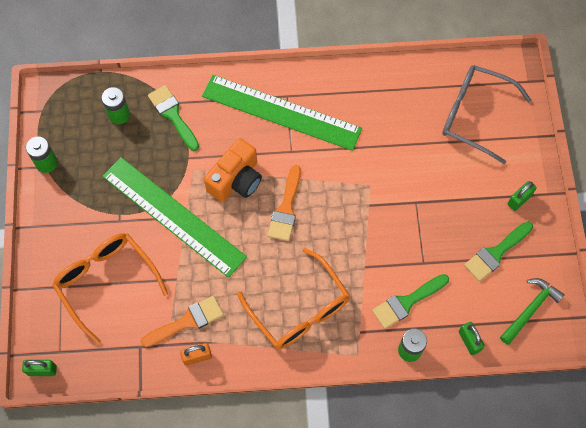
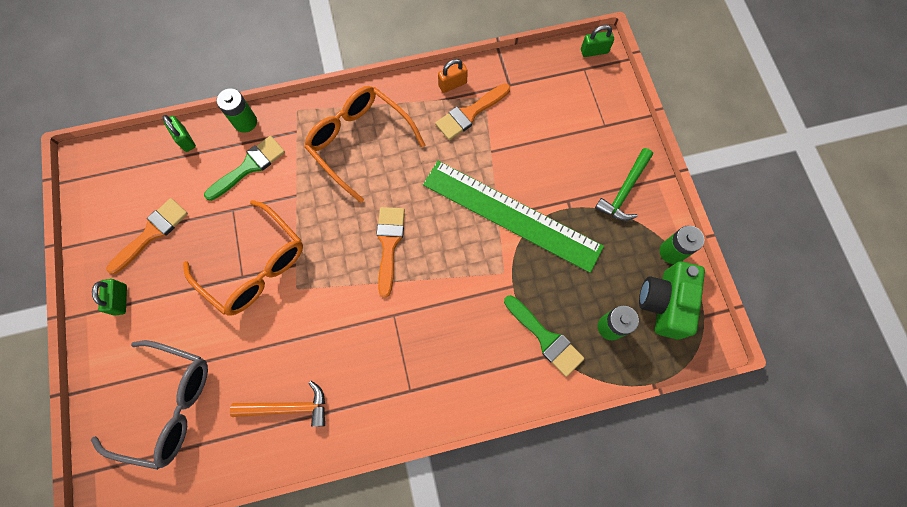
camera: 170 degrees right, 5 degrees up
orange glasses [52,233,168,344] -> orange glasses moved to [183,200,303,316]
green ruler [202,75,362,151] -> none
orange camera [204,138,262,202] -> none
green brush [464,221,533,281] -> orange brush [107,198,188,274]
green hammer [500,278,565,345] -> green hammer moved to [595,148,653,221]
green padlock [507,181,536,211] -> green padlock turned 45 degrees counterclockwise [92,279,127,316]
none -> orange hammer [230,381,325,427]
none -> green camera [639,261,705,340]

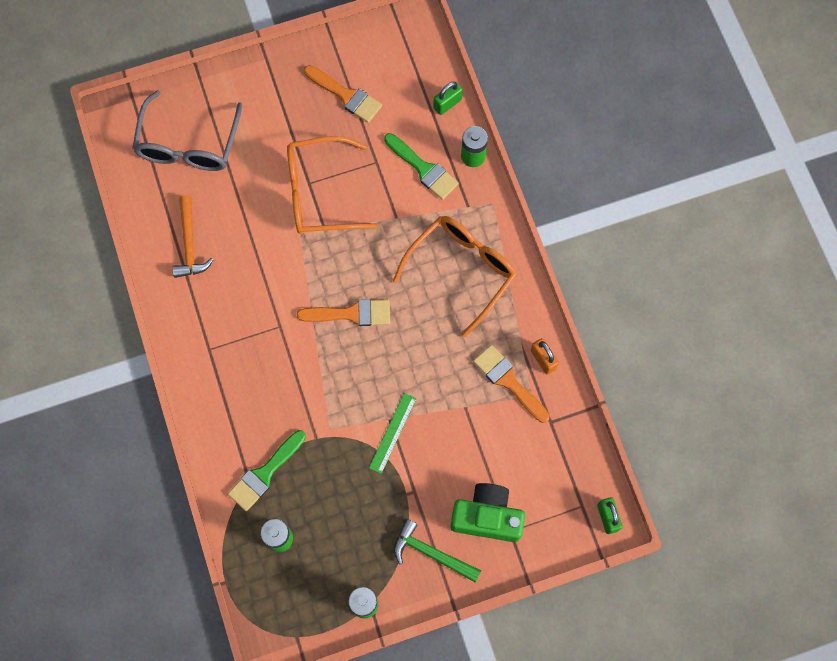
camera: 85 degrees right, 0 degrees up
green padlock [92,279,127,316] -> none
orange glasses [183,200,303,316] -> orange glasses turned 45 degrees clockwise [287,136,377,234]
green ruler [423,161,604,273] -> green ruler [369,393,416,474], size x0.42
green camera [639,261,705,340] -> green camera moved to [450,483,525,542]

